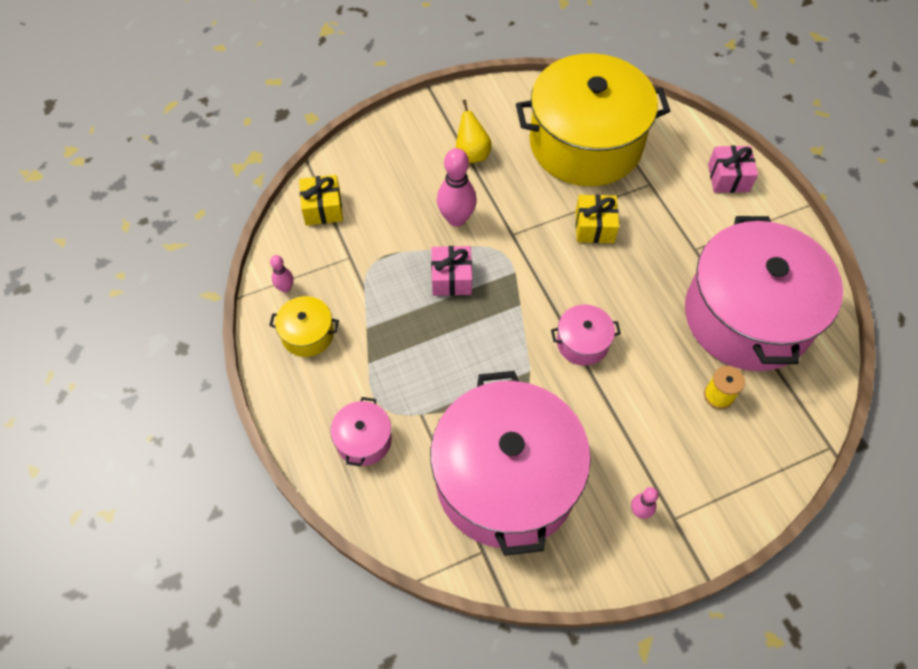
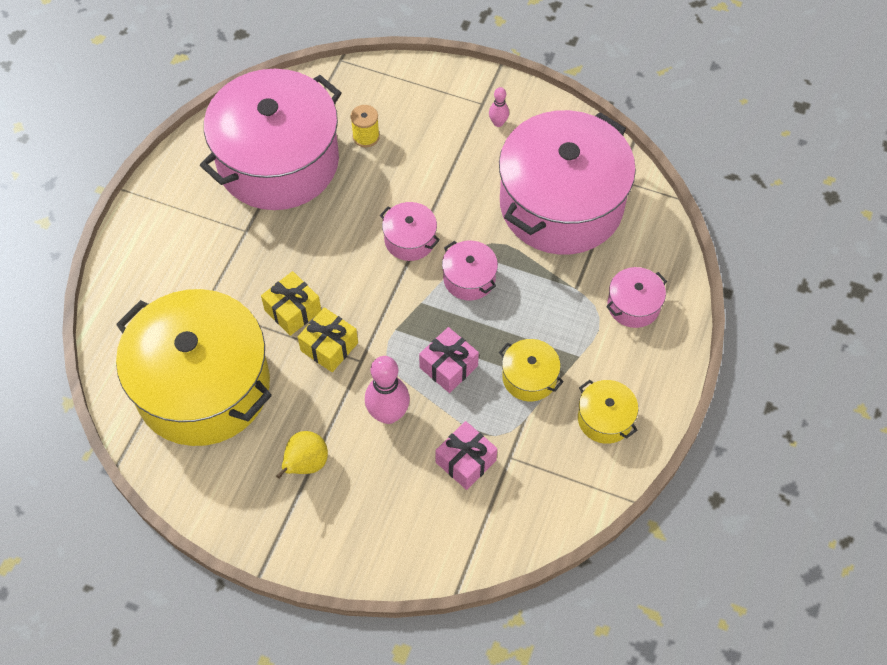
camera: 135 degrees left, 0 degrees up
pink bowling pin [270,255,294,293] -> none
yellow gift [299,175,343,226] -> yellow gift moved to [298,307,358,372]
pink gift [708,145,758,193] -> pink gift moved to [435,421,497,490]
none -> pink pot [442,241,498,301]
none -> yellow pot [499,339,564,401]

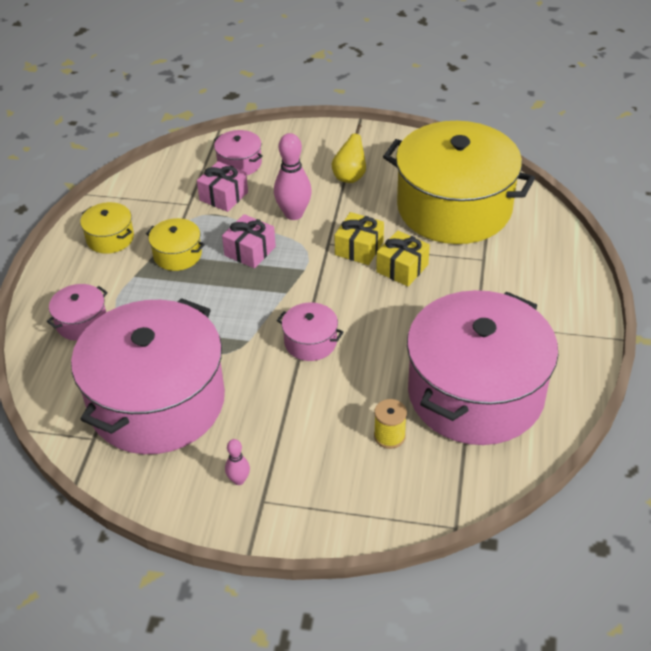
camera: 170 degrees right, 15 degrees down
pink pot [442,241,498,301] -> pink pot moved to [214,130,263,175]

